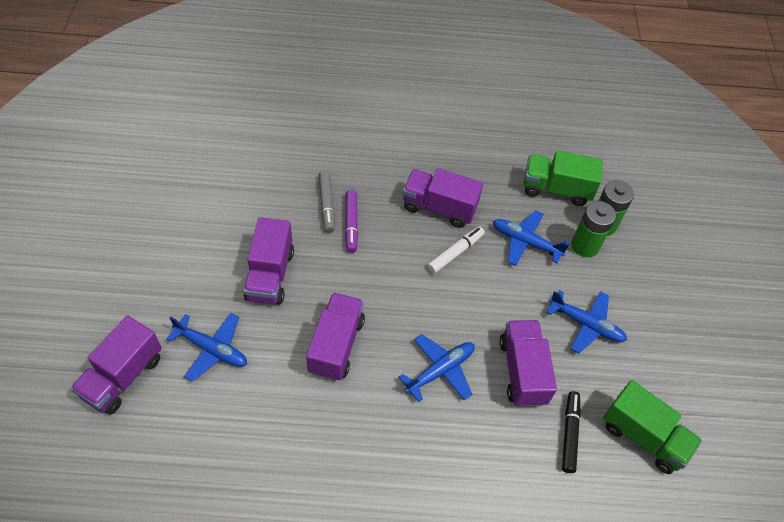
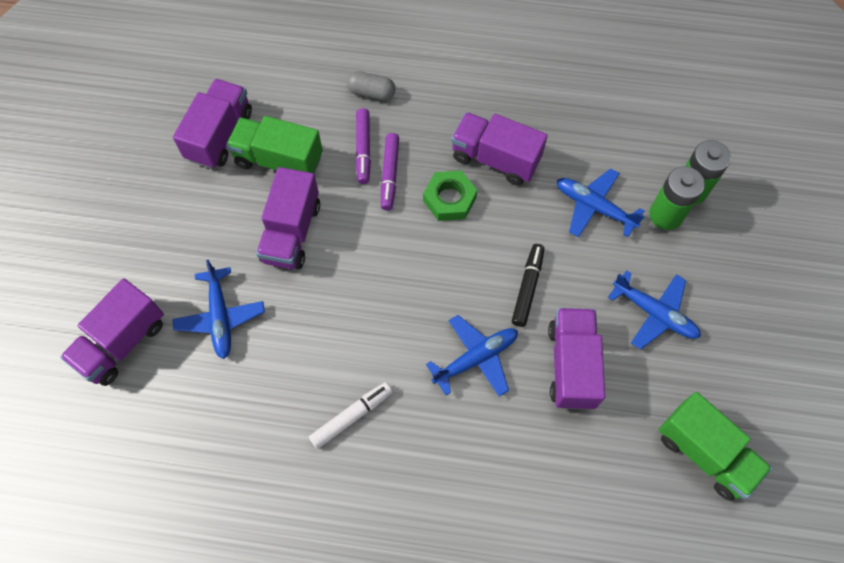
camera: 10 degrees right, 10 degrees up
blue plane [166,313,247,382] -> blue plane turned 45 degrees clockwise [172,259,265,359]
purple truck [306,293,365,381] -> purple truck moved to [173,79,252,169]
grey marker [318,171,335,232] -> purple marker [356,108,371,184]
white marker [427,226,485,274] -> white marker moved to [309,382,392,449]
green truck [524,151,603,206] -> green truck moved to [226,116,323,173]
black marker [562,391,581,473] -> black marker moved to [512,244,544,327]
none -> grey capsule [347,71,396,100]
none -> green nut [423,171,477,221]

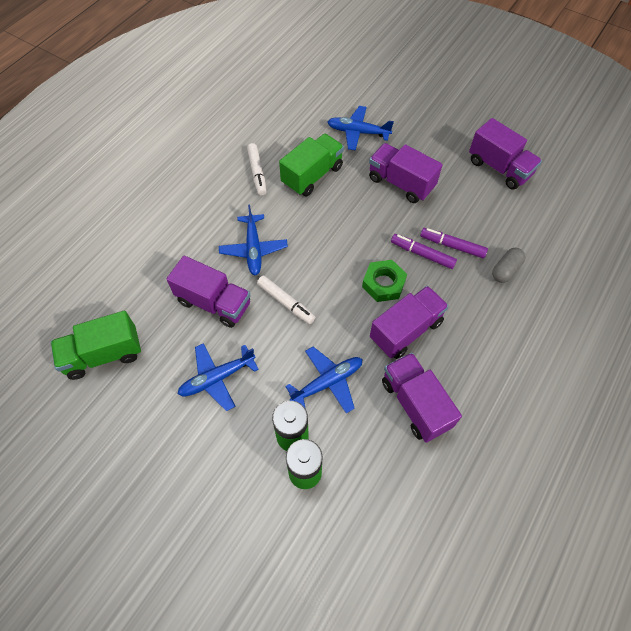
camera: 115 degrees right, 5 degrees down
purple truck [60,278,164,386] -> purple truck moved to [382,353,462,442]
green truck [226,116,323,173] -> green truck moved to [279,134,344,197]
black marker [512,244,544,327] -> white marker [257,276,315,324]

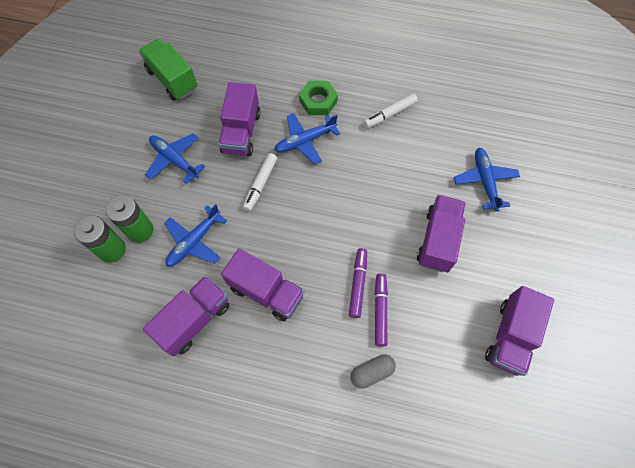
camera: 70 degrees right, 5 degrees up
green truck [279,134,344,197] -> none
blue plane [285,347,363,413] -> blue plane turned 90 degrees clockwise [164,204,227,267]
green nut [362,260,407,302] -> green nut moved to [299,81,338,115]
grey capsule [492,248,525,283] -> grey capsule turned 45 degrees counterclockwise [351,354,396,389]

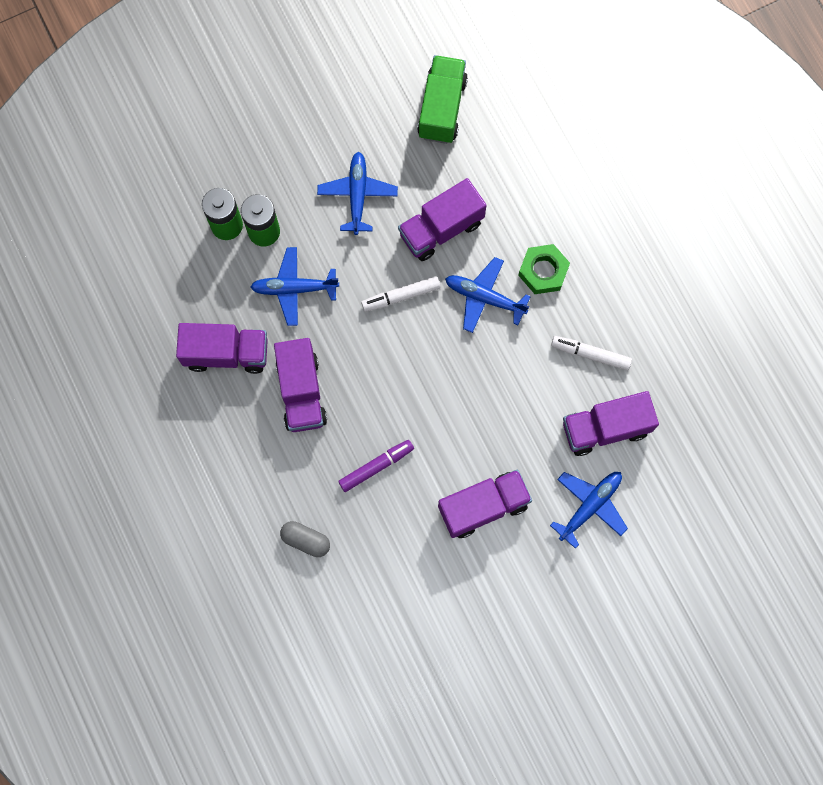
camera: 50 degrees right, 10 degrees up
purple marker [375,273,388,346] -> none
purple truck [485,286,554,376] -> purple truck moved to [563,391,659,456]

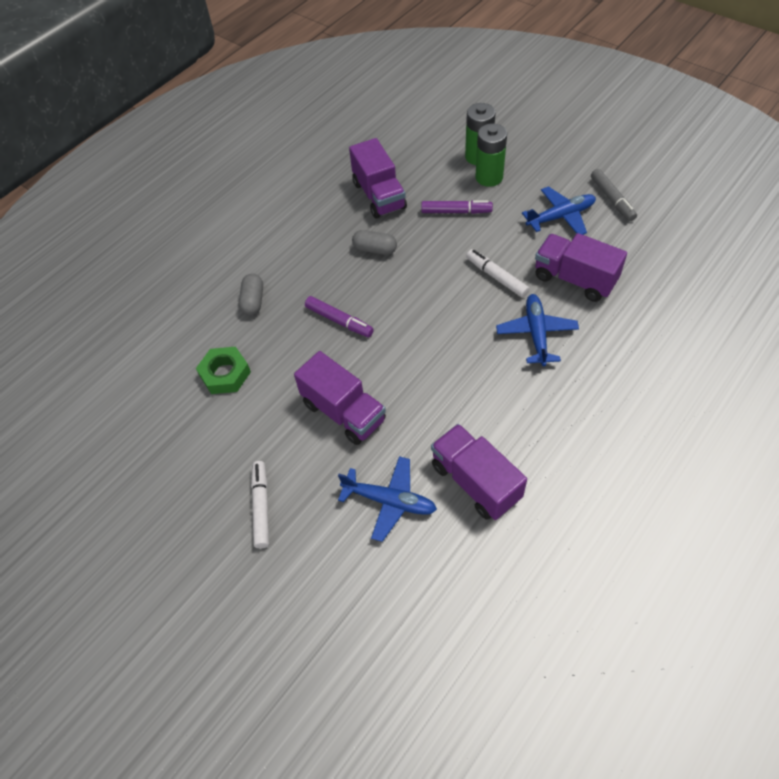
camera: 70 degrees right, 20 degrees down
blue plane [250,247,339,326] -> purple marker [421,200,493,214]
purple truck [274,338,327,432] -> grey capsule [352,230,397,255]
green truck [417,55,468,144] -> none
green nut [518,244,570,294] -> green nut moved to [196,347,251,394]
white marker [551,336,632,371] -> white marker moved to [251,461,269,548]
none -> grey marker [591,169,637,221]

